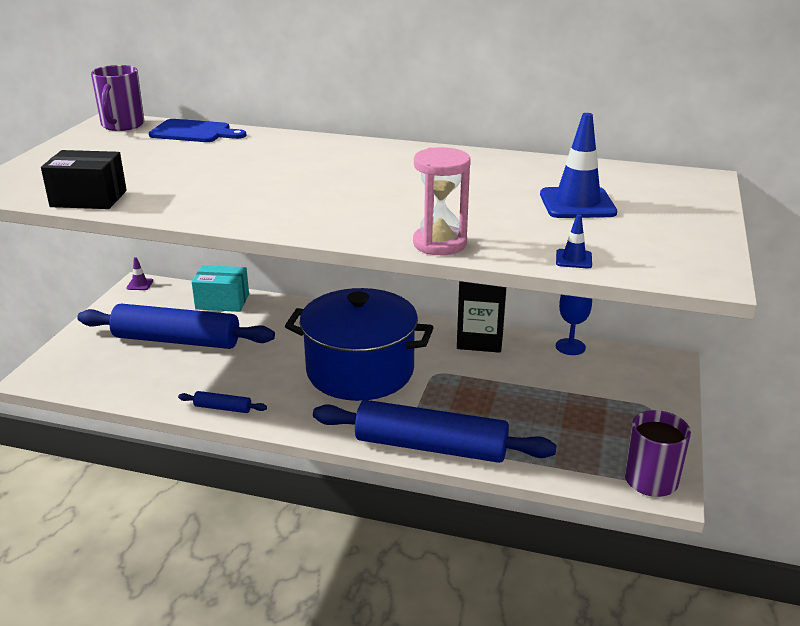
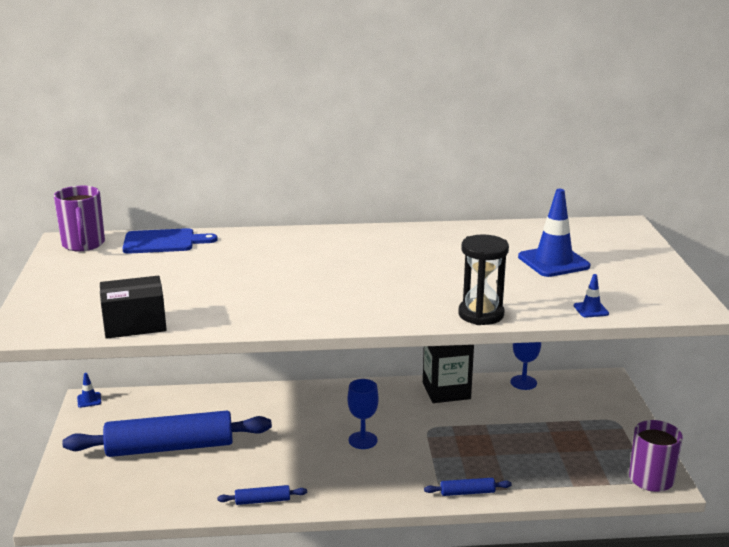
camera: 20 degrees left, 5 degrees down
purple traffic cone [126,257,153,290] -> blue traffic cone [77,373,101,408]
turquoise box [191,265,249,312] -> none
blue pot [285,288,434,401] -> blue goblet [348,379,378,449]
blue rolling pin [313,400,557,463] -> blue rolling pin [424,478,512,496], size x0.40
pink hourglass [413,147,471,255] -> black hourglass [458,234,509,325]

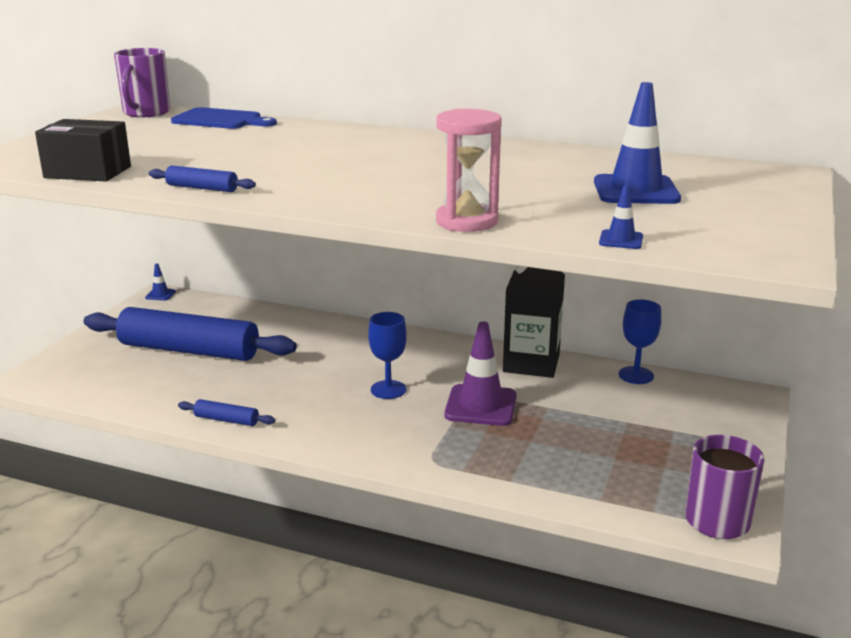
camera: 25 degrees right, 0 degrees up
blue rolling pin [424,478,512,496] -> blue rolling pin moved to [149,165,256,192]
black hourglass [458,234,509,325] -> pink hourglass [436,109,502,232]
none -> purple traffic cone [444,322,517,426]

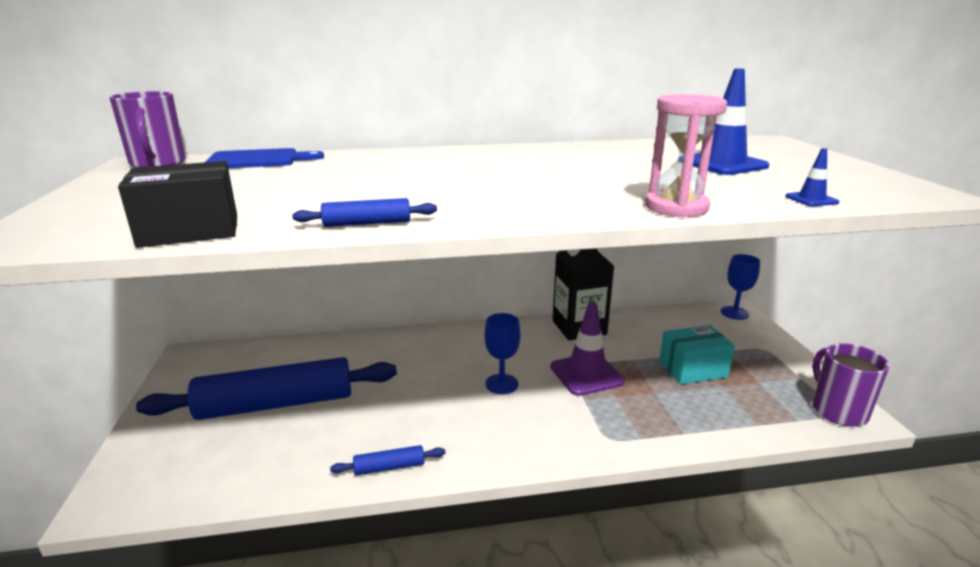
camera: 30 degrees left, 0 degrees up
blue traffic cone [145,263,176,300] -> none
blue goblet [619,299,661,384] -> blue goblet moved to [721,254,760,320]
none -> turquoise box [659,325,735,385]

